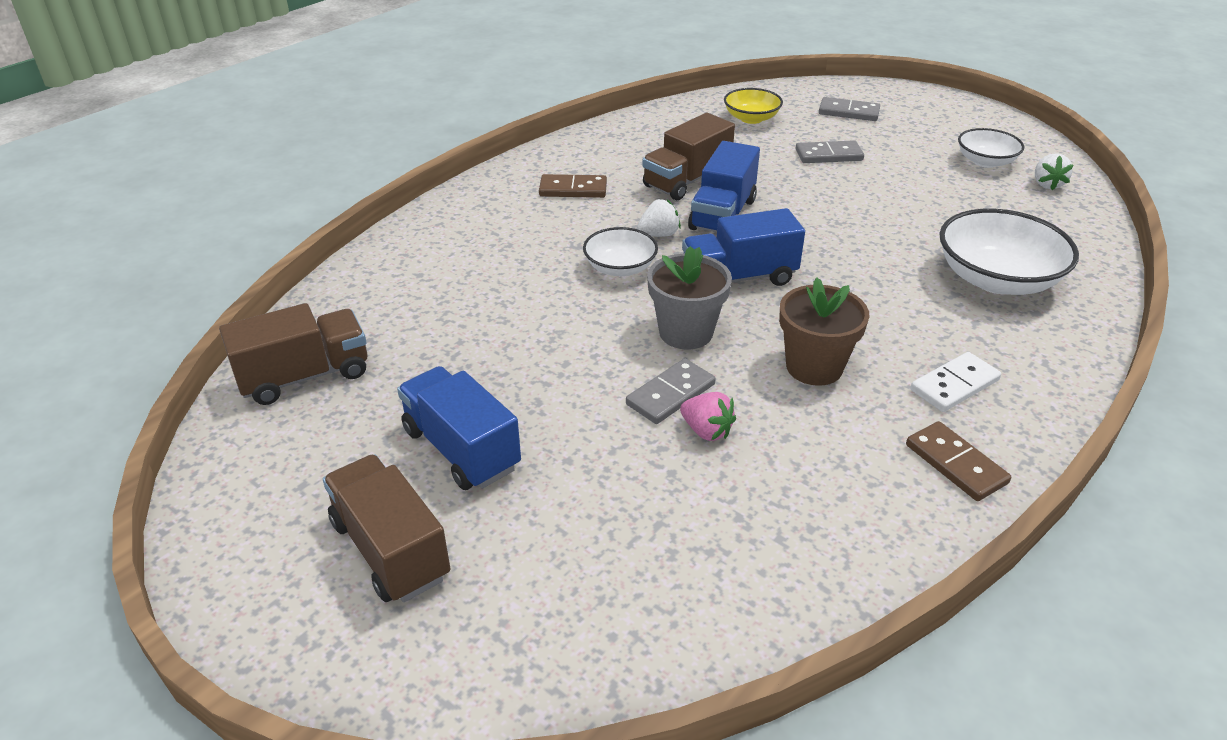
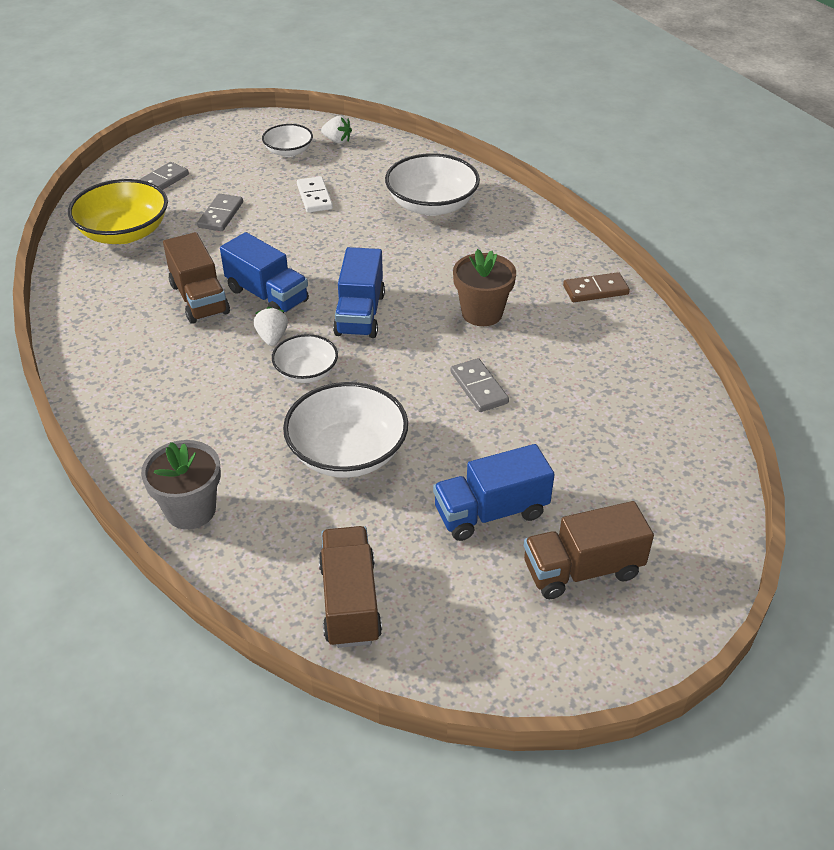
camera: 70 degrees left, 5 degrees up
brown domino [539,174,607,198] -> none
grey flower pot [647,246,732,350] -> grey flower pot moved to [141,440,221,530]
pink strawberry [680,392,736,441] -> none
yellow bowl [724,88,783,124] -> yellow bowl [68,179,168,244], size x1.72
white domino [910,352,1001,412] -> white domino moved to [297,176,333,213]
none -> white bowl [283,382,408,478]

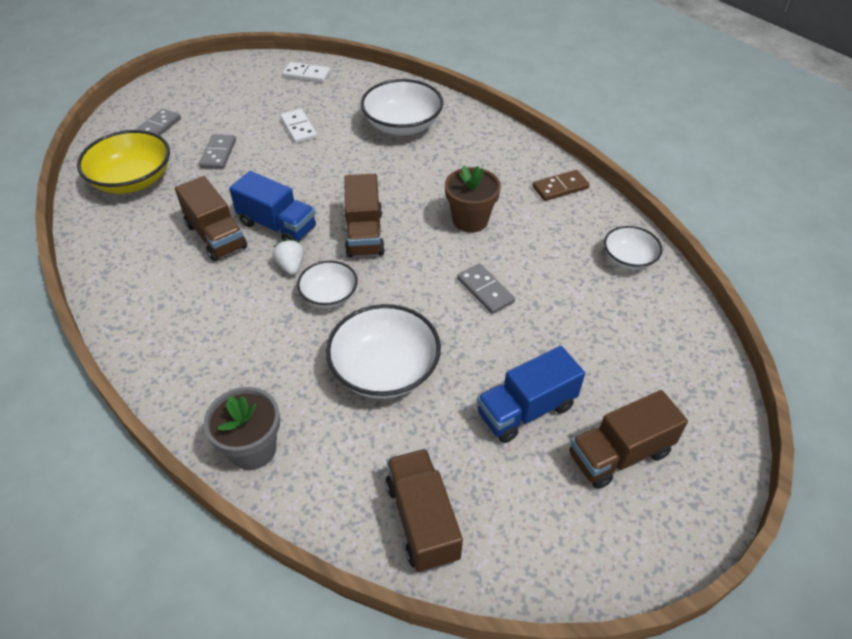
camera: 10 degrees left, 5 degrees up
white bowl [262,124,313,157] -> white bowl moved to [604,226,662,270]
white strawberry [321,116,352,143] -> white domino [282,62,330,83]
blue truck [333,247,385,338] -> brown truck [344,174,385,258]

